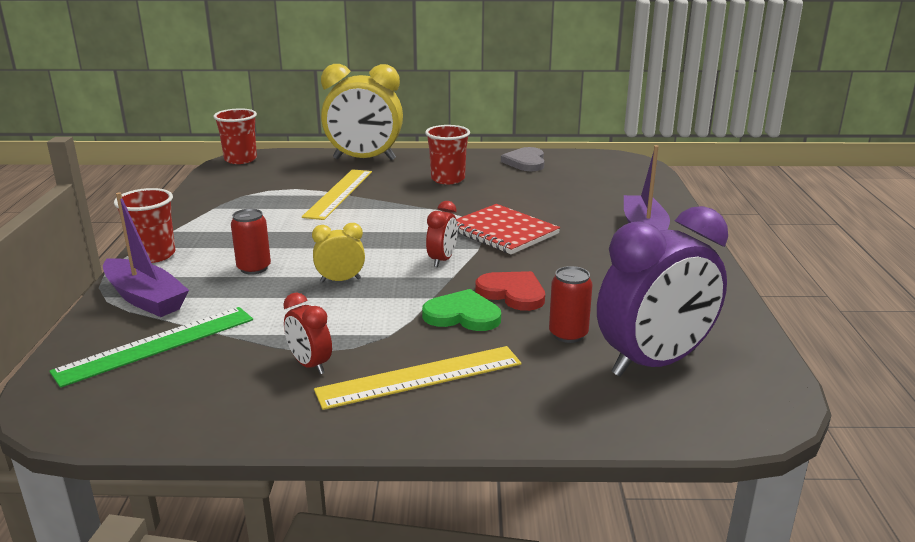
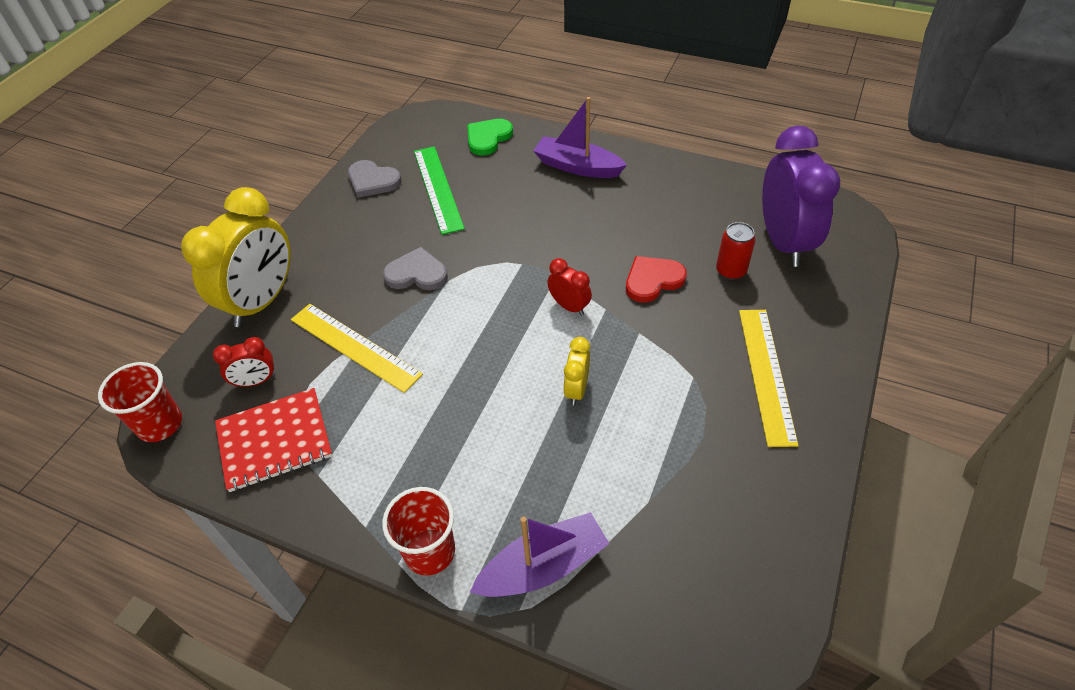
camera: 65 degrees left, 25 degrees up
green ruler [49,307,253,388] -> green ruler moved to [414,146,465,235]
red can [231,209,271,275] -> none
red clock [283,293,332,374] -> red clock moved to [213,337,276,387]
green heart [422,289,501,331] -> green heart moved to [467,119,513,155]
red cup [425,125,470,184] -> none
red notebook [456,204,560,254] -> red notebook moved to [215,388,332,492]
none -> grey heart [383,247,448,290]

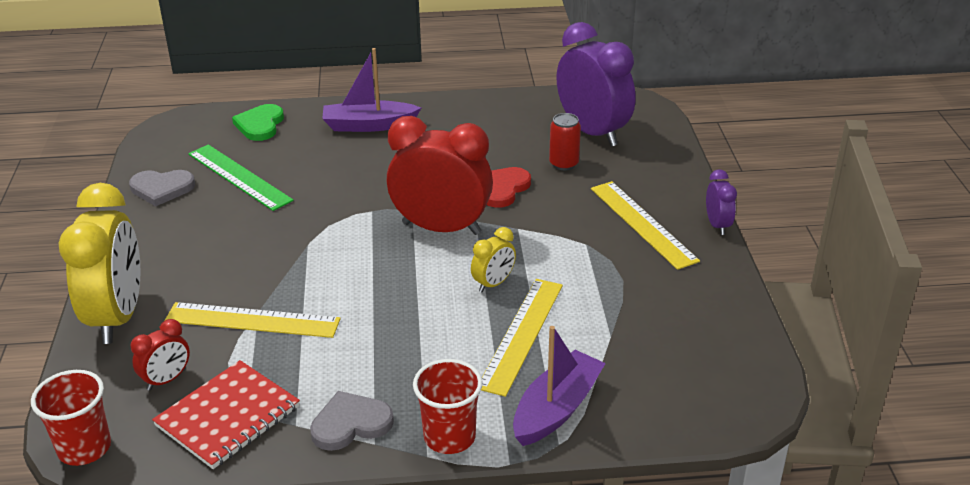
camera: 30 degrees left, 15 degrees down
grey heart [383,247,448,290] -> grey heart moved to [310,391,394,451]
red clock [547,258,592,316] -> red clock [387,116,493,235], size x2.17
yellow clock [563,337,590,405] -> yellow clock turned 120 degrees counterclockwise [471,227,516,292]
none -> yellow ruler [481,279,563,397]
none -> purple clock [706,169,737,235]

